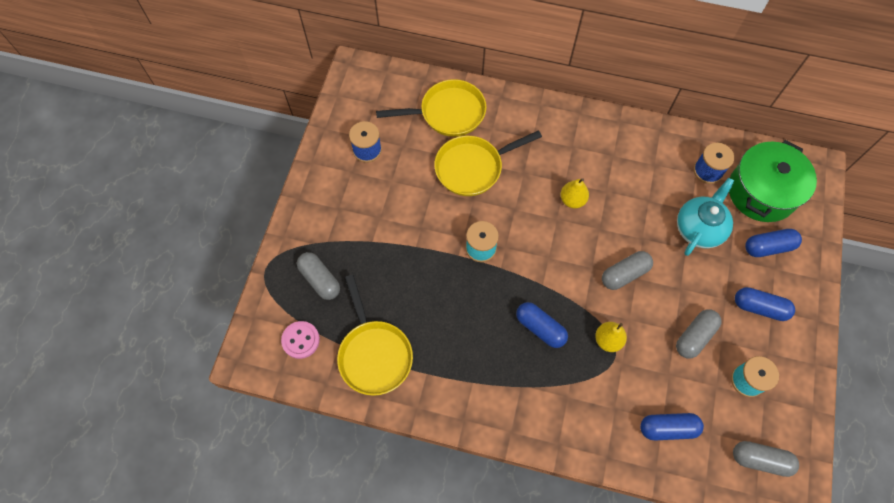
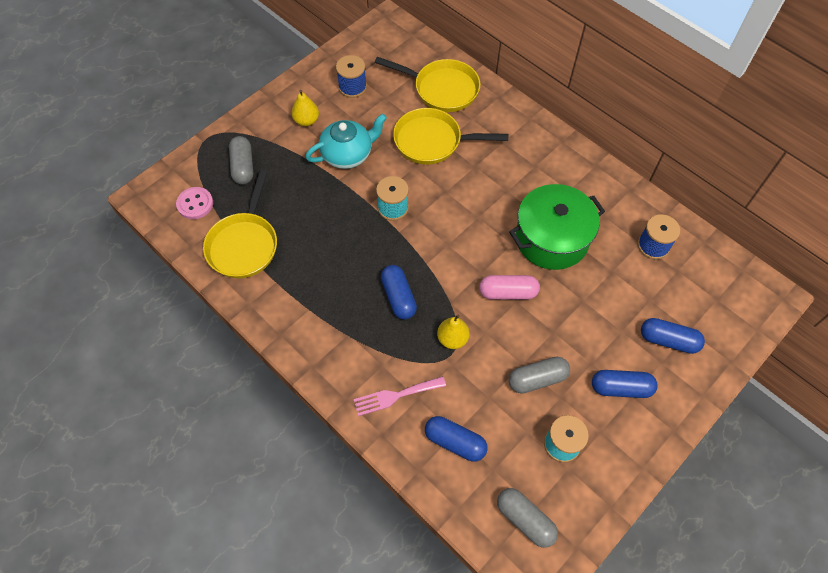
camera: 30 degrees right, 5 degrees down
yellow pear [560,178,589,208] -> yellow pear moved to [291,90,319,126]
grey capsule [602,251,653,290] -> pink capsule [479,275,540,300]
turquoise teapot [677,178,734,256] -> turquoise teapot moved to [305,114,387,169]
green pot [729,140,817,222] -> green pot moved to [509,184,605,270]
blue capsule [735,287,795,321] -> blue capsule turned 45 degrees counterclockwise [592,370,658,398]
none -> pink fork [354,376,446,416]

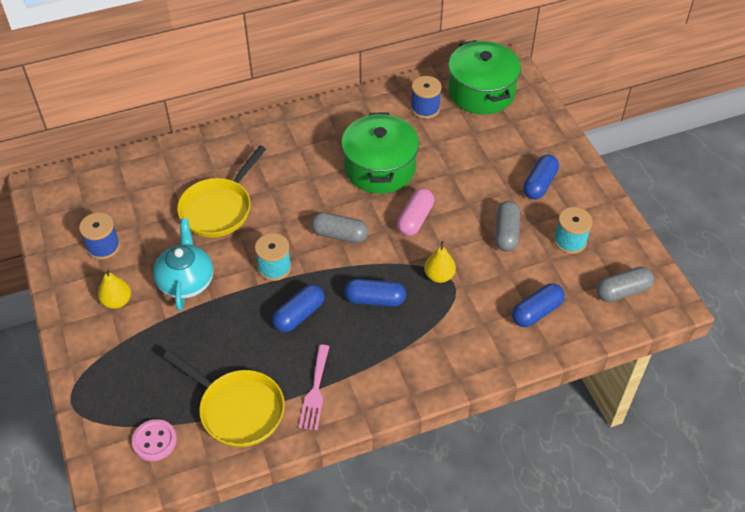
camera: 65 degrees left, 10 degrees down
grey capsule [229,136,253,185] -> grey capsule moved to [311,212,369,243]
pink fork [354,376,446,416] -> pink fork moved to [299,345,330,430]
yellow pan [375,57,480,112] -> none
blue capsule [641,318,705,354] -> blue capsule moved to [272,284,324,332]
none -> green pot [448,40,521,114]

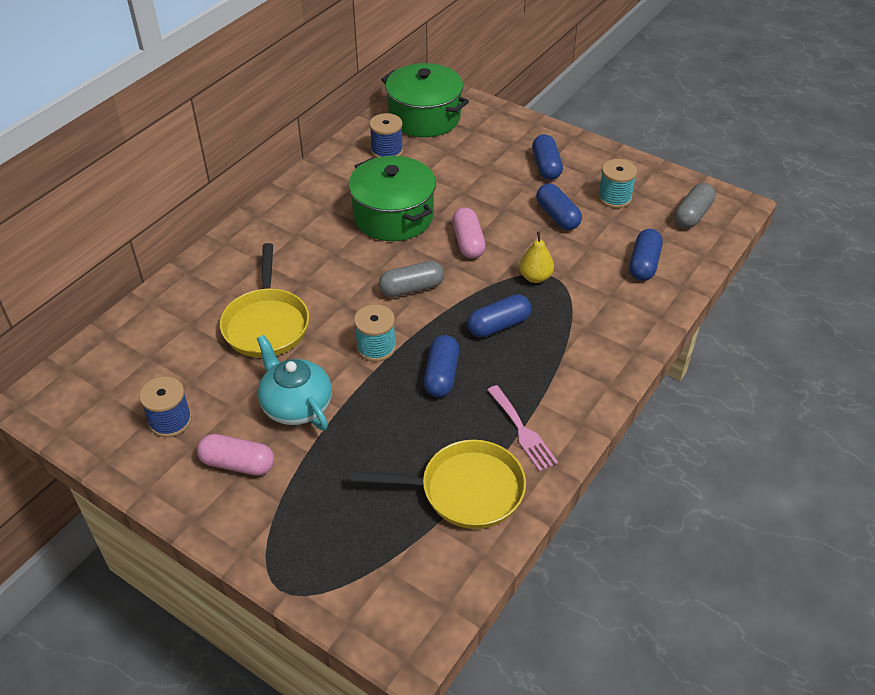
camera: 35 degrees left, 5 degrees down
yellow pear [98,269,131,309] -> pink capsule [197,434,274,476]
pink button [132,419,177,461] -> none
grey capsule [495,201,520,252] -> blue capsule [536,183,582,230]

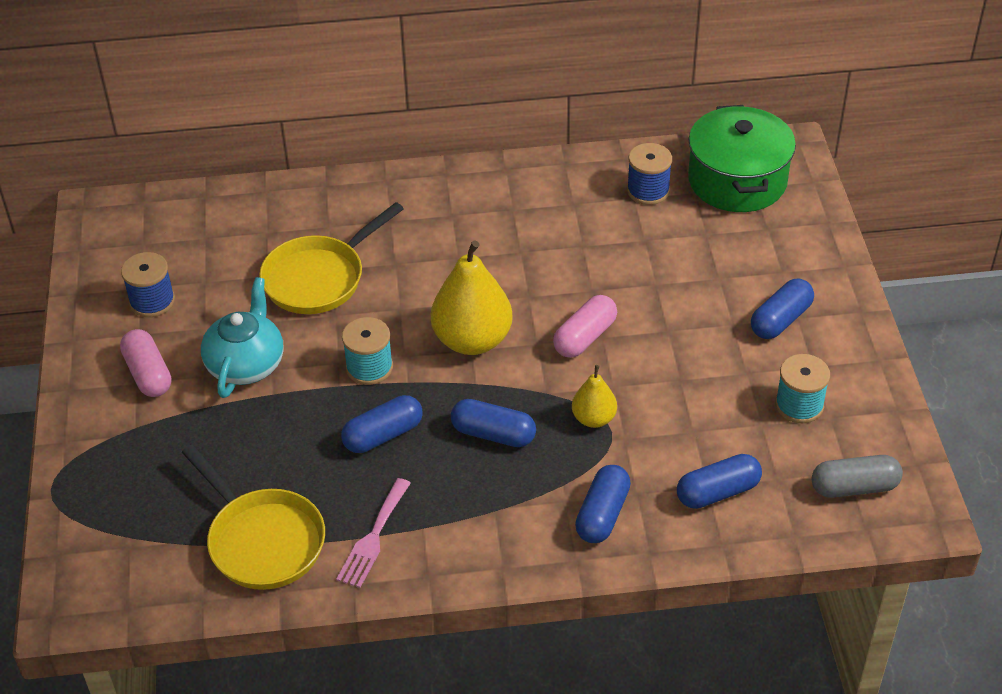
camera: 50 degrees right, 0 degrees up
green pot [348,156,436,241] -> none
grey capsule [379,261,444,297] -> yellow pear [431,241,513,355]
blue capsule [536,183,582,230] -> blue capsule moved to [575,465,631,543]

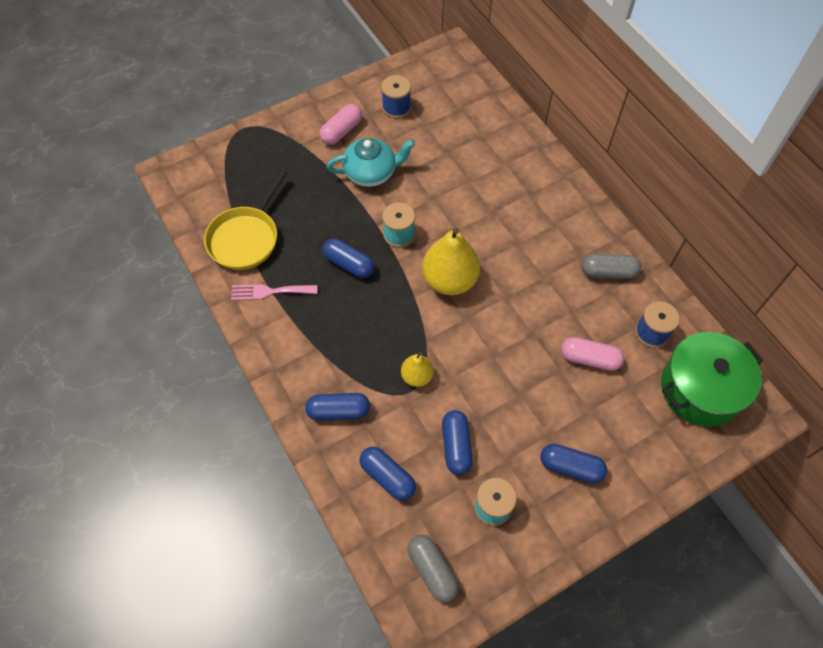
camera: 65 degrees right, 15 degrees up
yellow pan [259,202,404,314] -> none
blue capsule [451,399,536,447] -> blue capsule moved to [442,410,473,475]
pink capsule [553,295,617,358] -> pink capsule moved to [561,337,624,371]
none -> grey capsule [581,254,641,279]

